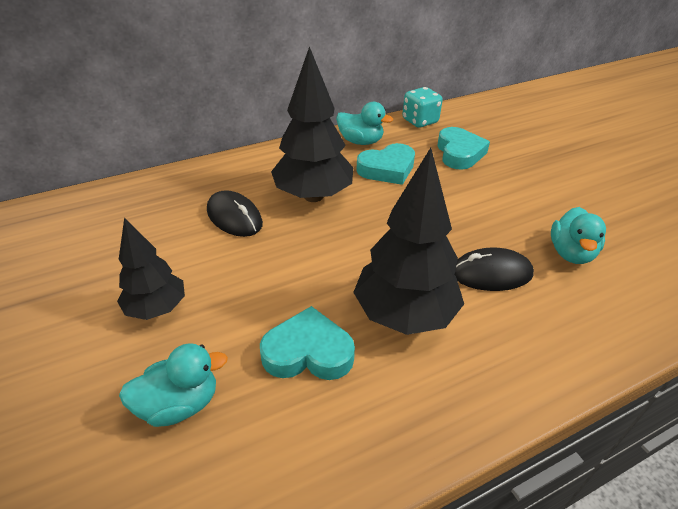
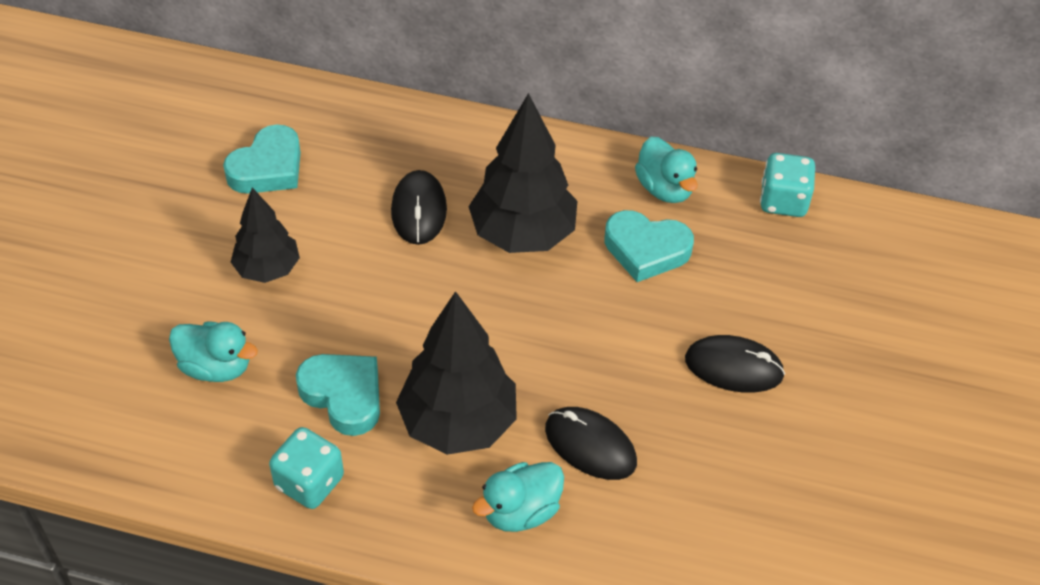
camera: 40 degrees right, 10 degrees up
turquoise heart [437,127,490,170] -> turquoise heart moved to [223,124,301,194]
turquoise duck [551,207,606,264] -> turquoise duck moved to [472,462,564,532]
none -> turquoise dice [269,427,344,509]
none -> black mouse [685,335,785,393]

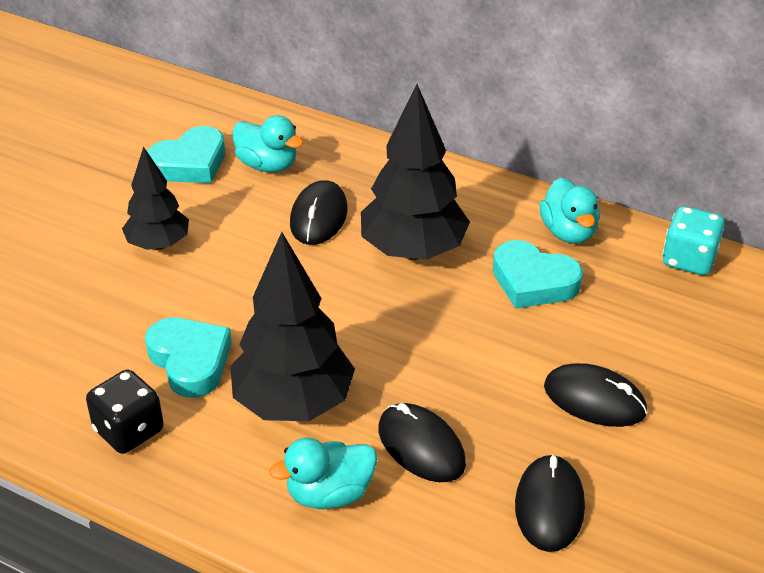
camera: 15 degrees right, 10 degrees down
turquoise duck [169,322,258,382] -> turquoise duck moved to [233,115,303,172]
turquoise dice [269,427,344,509] -> black dice [86,370,163,454]
none -> black mouse [515,454,585,552]

